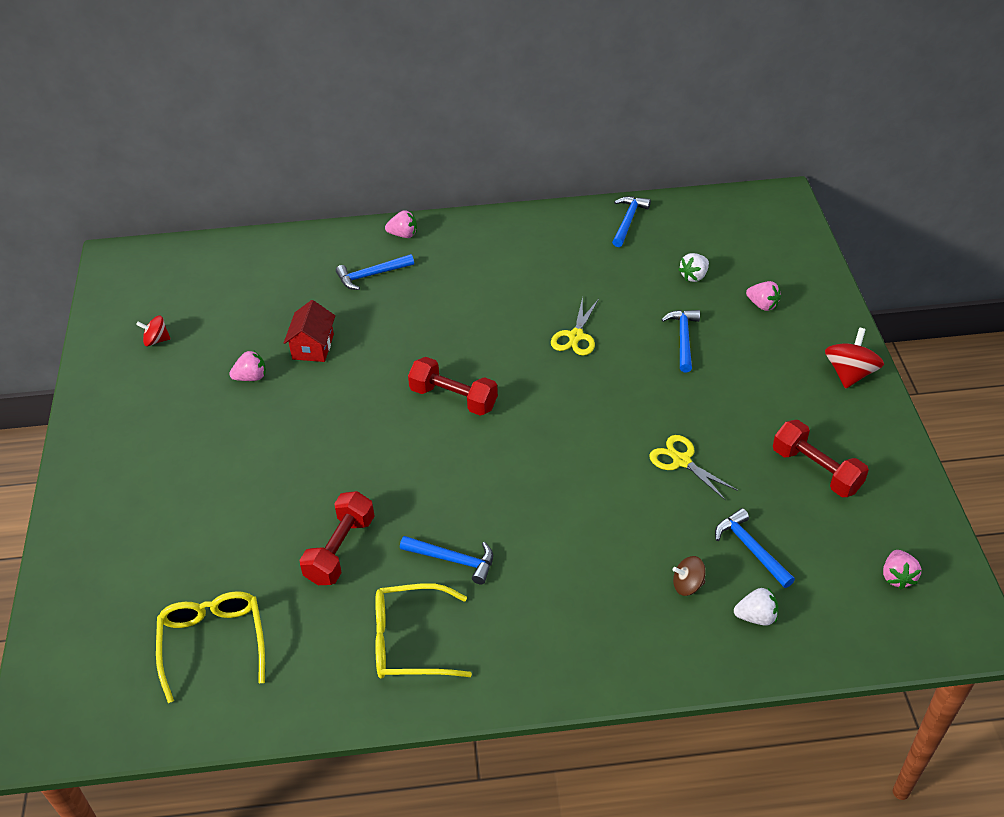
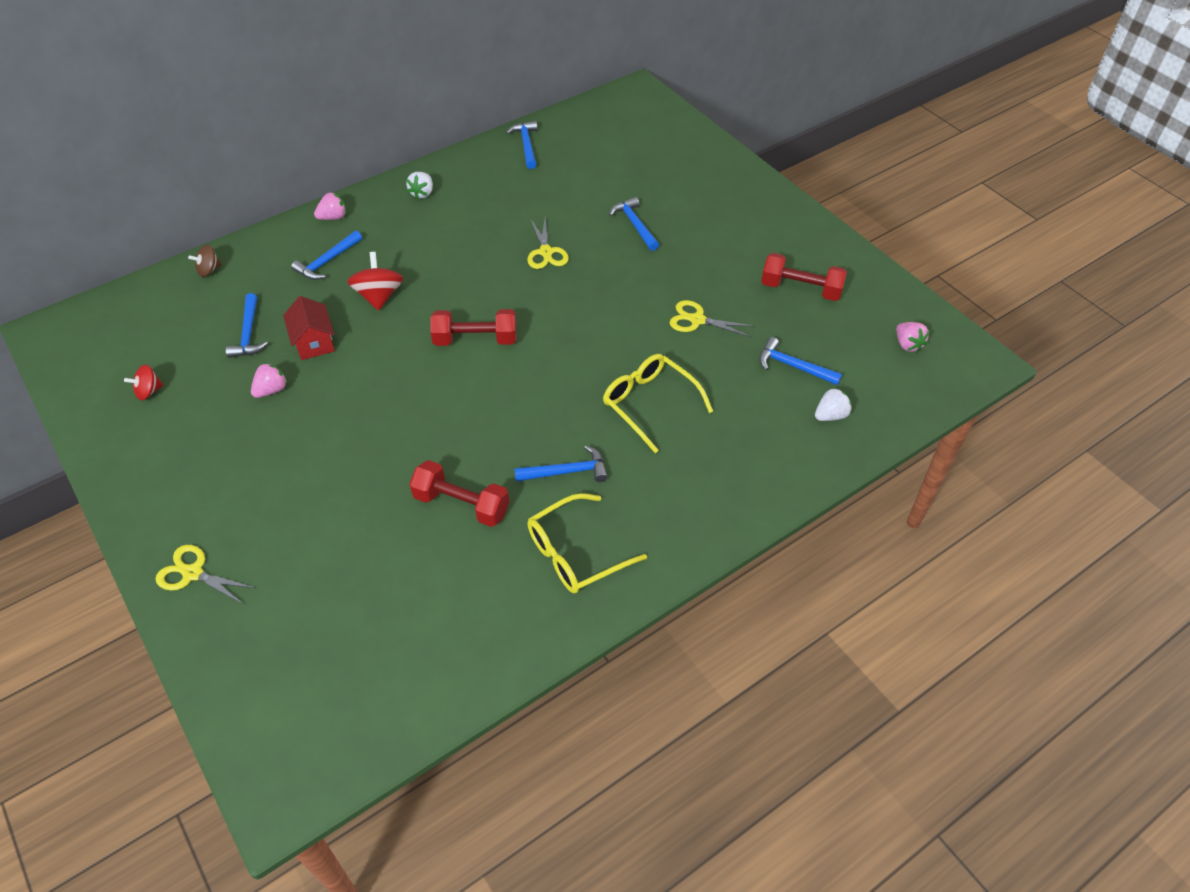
camera: 30 degrees left, 5 degrees up
yellow glasses [156,591,265,703] -> yellow glasses moved to [603,354,713,453]
red dumbbell [299,491,374,585] -> red dumbbell turned 60 degrees counterclockwise [409,460,509,527]
brown spinning top [673,556,706,596] -> brown spinning top moved to [188,245,222,277]
white strawberry [678,253,709,282] -> white strawberry moved to [406,172,433,199]
pink strawberry [746,281,781,311] -> none
red spinning top [825,328,884,389] -> red spinning top moved to [347,252,403,311]
none -> yellow scissors [155,545,255,605]
none -> blue hammer [226,293,268,358]

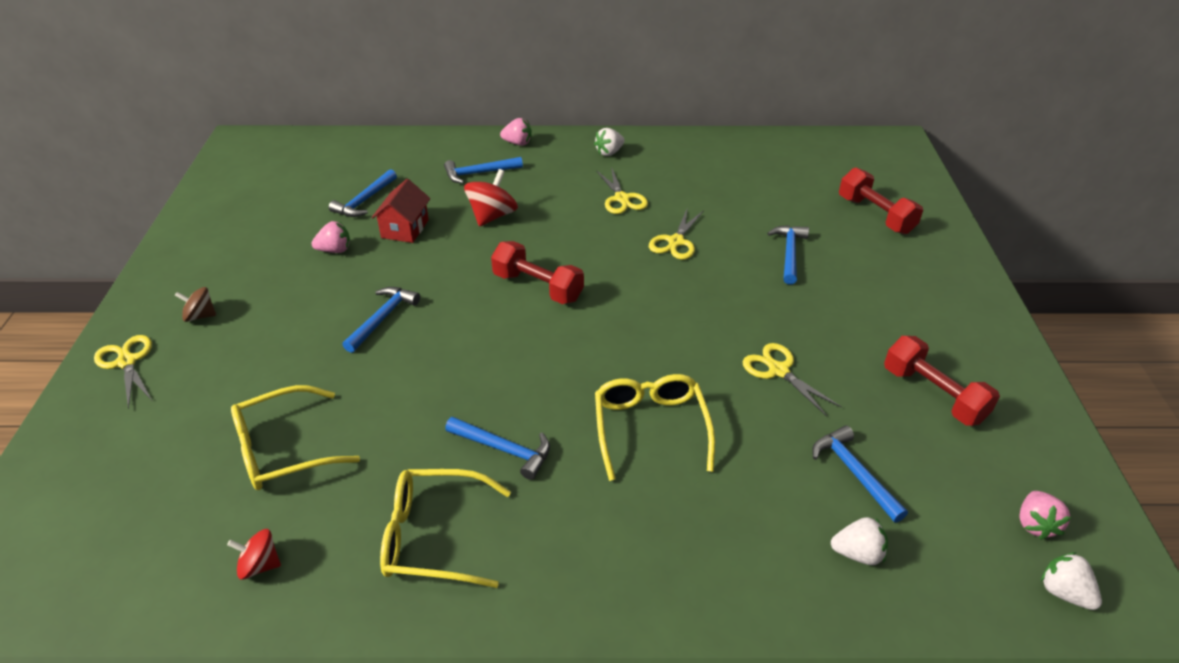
camera: 35 degrees right, 10 degrees down
red spinning top [124,364,163,400] -> red spinning top moved to [227,529,281,580]
brown spinning top [188,245,222,277] -> brown spinning top moved to [174,287,216,322]
red dumbbell [409,460,509,527] -> red dumbbell moved to [839,168,923,234]
blue hammer [506,121,538,169] -> blue hammer moved to [343,287,420,353]
none -> yellow glasses [231,385,360,490]
none -> yellow scissors [596,167,648,214]
none -> white strawberry [1041,552,1102,610]

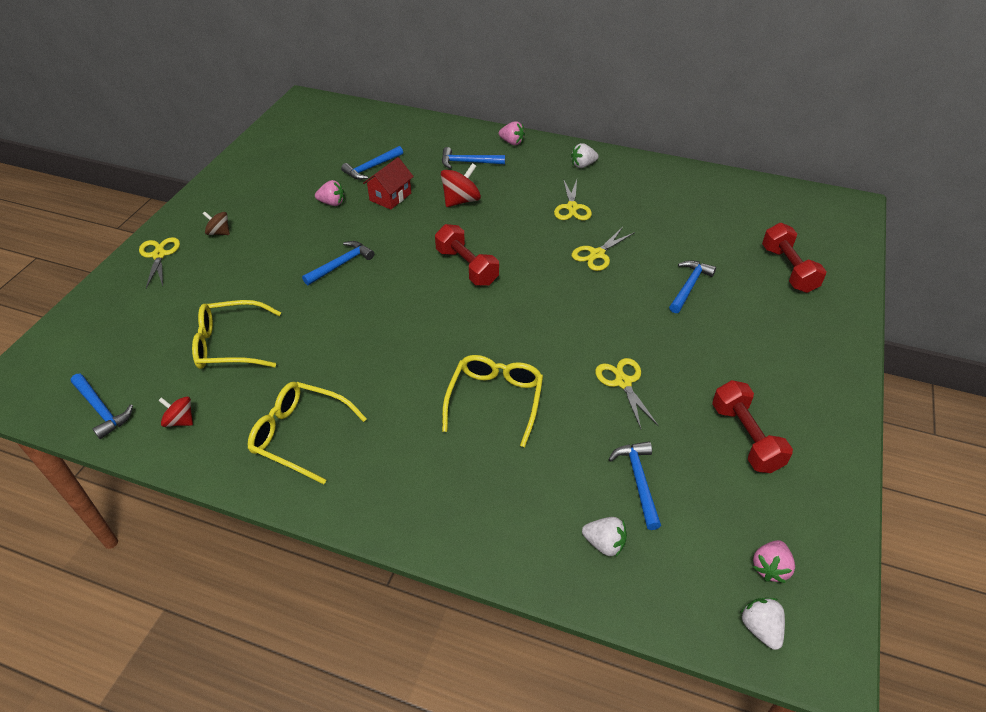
camera: 20 degrees right, 5 degrees up
blue hammer [445,417,550,480] -> blue hammer moved to [71,374,133,439]

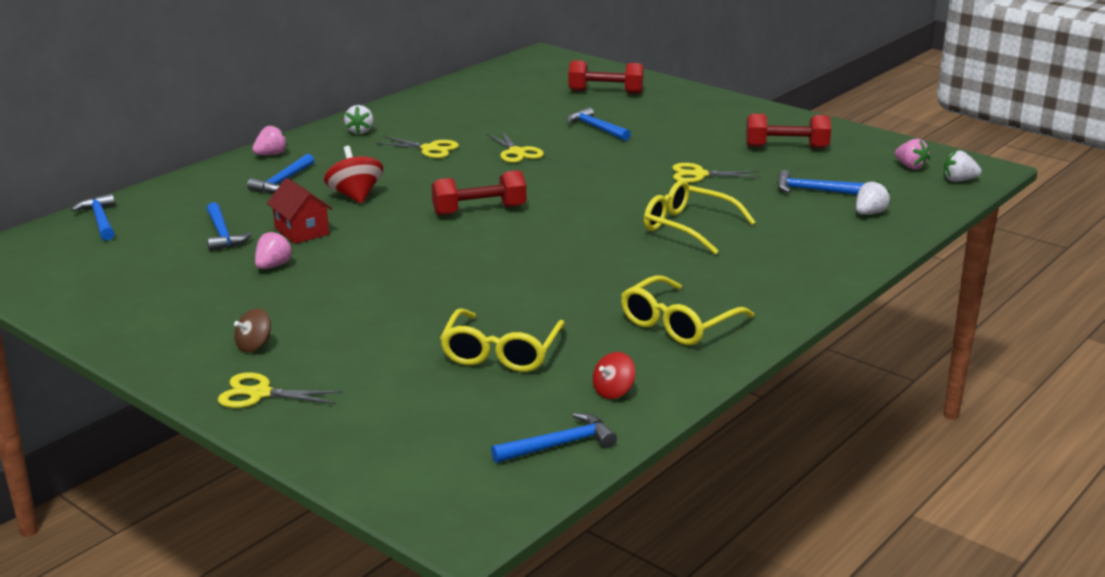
camera: 70 degrees left, 20 degrees down
blue hammer [302,241,374,285] -> blue hammer moved to [71,193,115,241]

